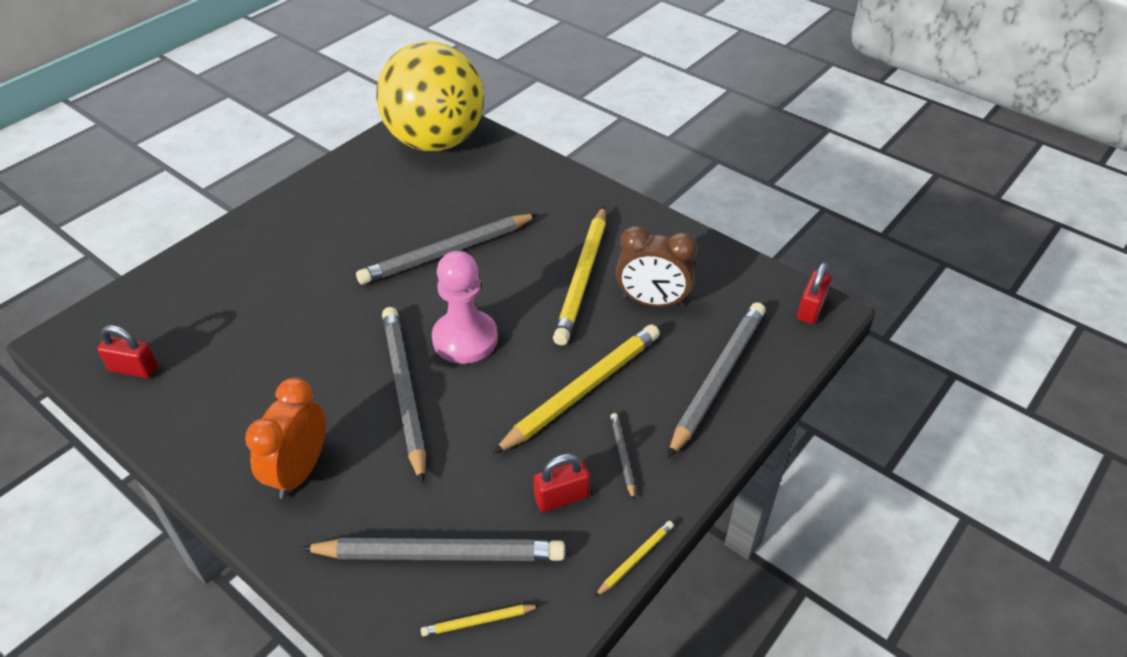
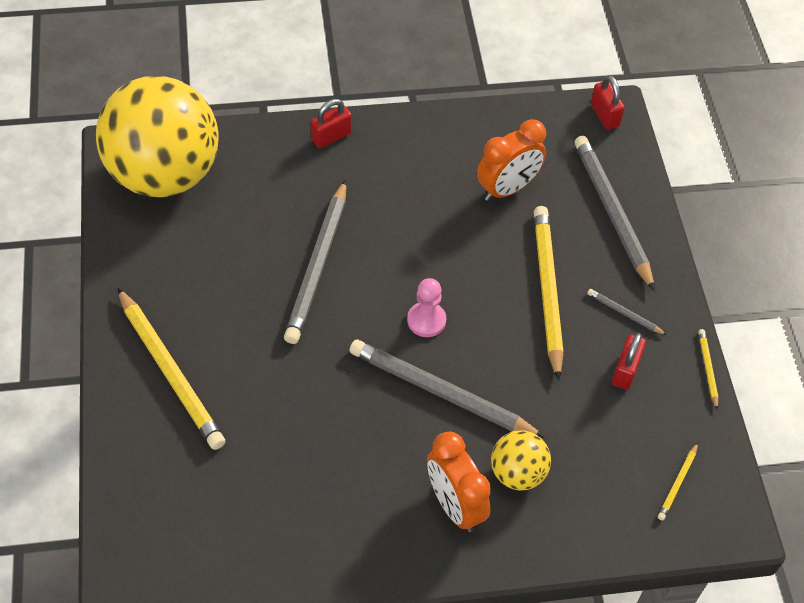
camera: 50 degrees left, 10 degrees up
red padlock [97,325,158,378] -> red padlock moved to [310,99,352,148]
grey pencil [300,538,565,561] -> none
pink pawn [432,251,498,364] -> pink pawn [407,278,446,337], size x0.62
yellow pencil [553,206,606,345] -> yellow pencil moved to [118,288,225,450]
brown clock [616,226,697,307] -> orange clock [477,119,546,201]
none -> yellow ball [491,430,551,490]

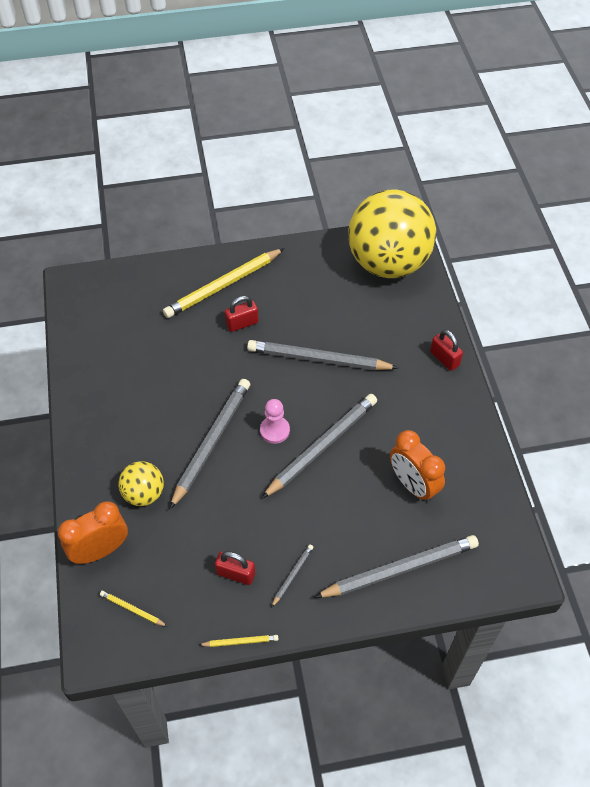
camera: 90 degrees right, 0 degrees up
orange clock [427,432,491,532] -> orange clock moved to [58,501,128,564]
yellow pencil [534,206,564,381] -> none
red padlock [591,75,625,130] -> red padlock moved to [225,296,259,332]
none -> grey pencil [261,394,377,499]

